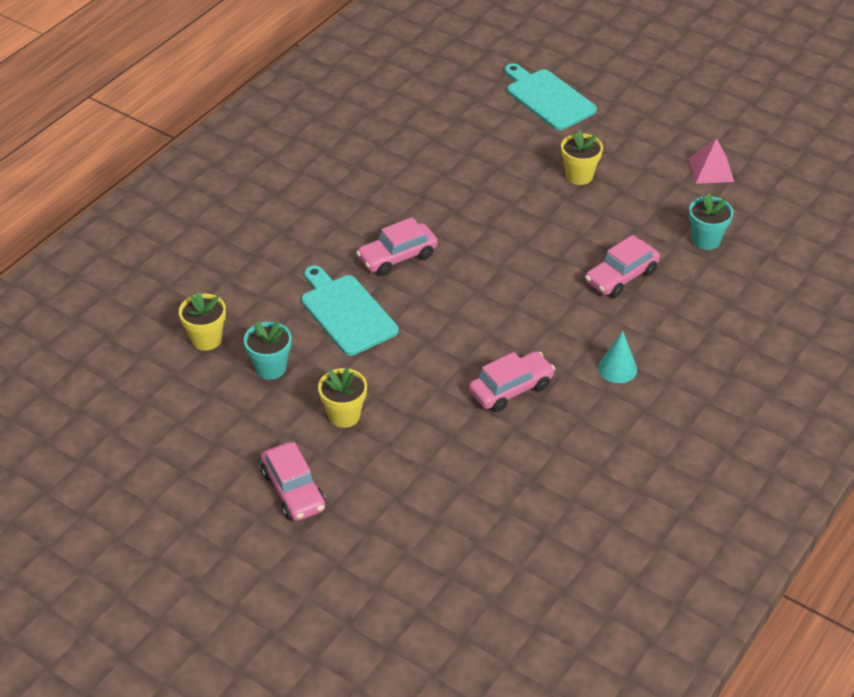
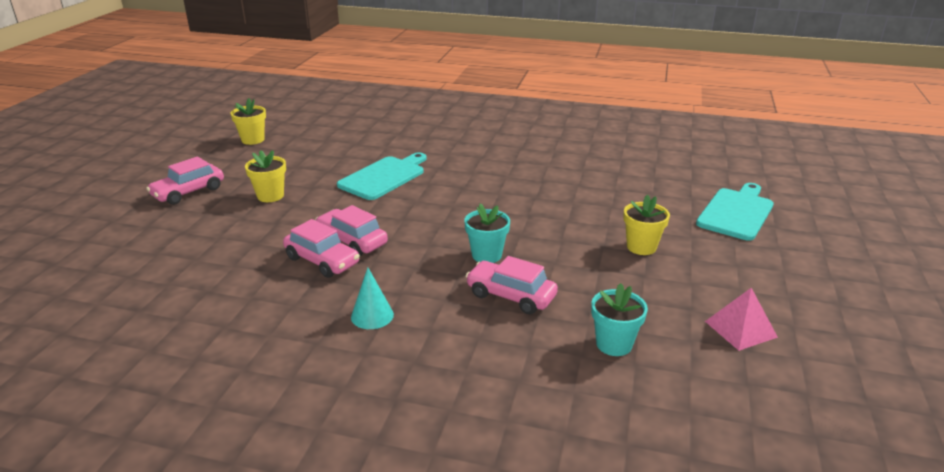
camera: 70 degrees right, 15 degrees down
yellow flower pot [179,292,226,351] -> yellow flower pot moved to [230,98,266,145]
turquoise flower pot [244,321,292,380] -> turquoise flower pot moved to [464,203,510,263]
pink car [356,217,438,276] -> pink car moved to [315,205,388,256]

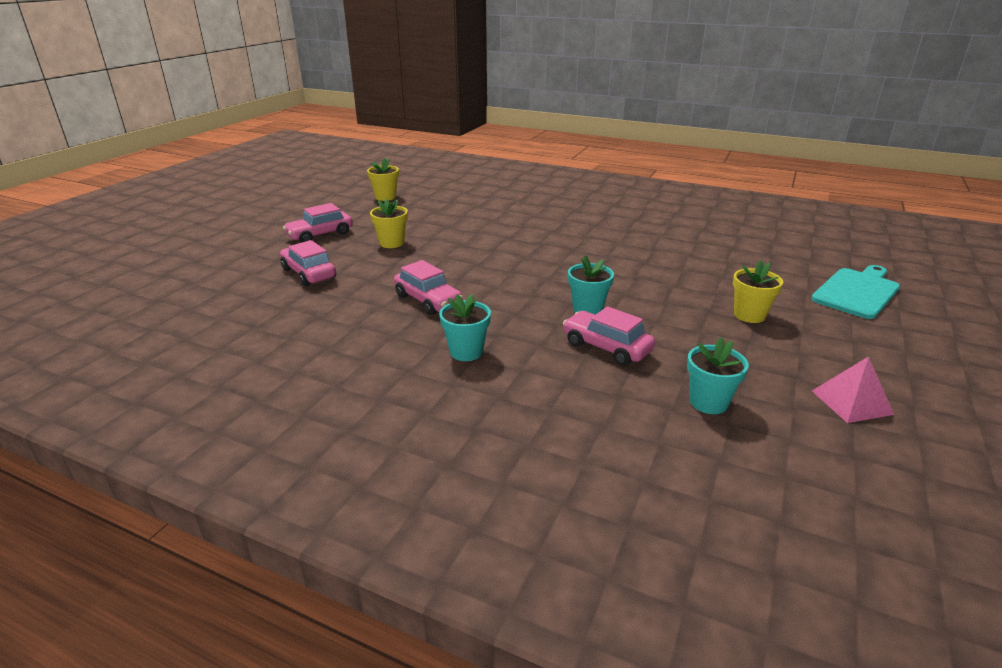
camera: 10 degrees right, 0 degrees up
pink car [315,205,388,256] -> pink car moved to [280,240,336,286]
turquoise cutting board [337,152,426,200] -> none
turquoise cone [351,268,394,329] -> turquoise flower pot [439,294,491,361]

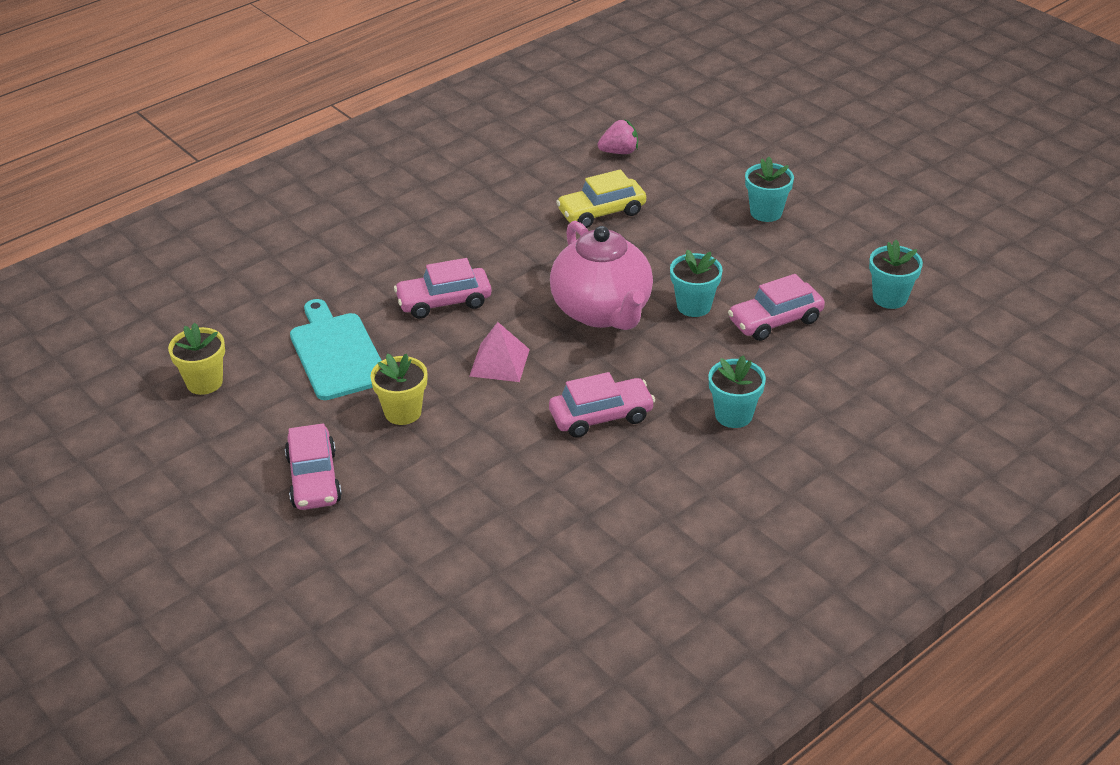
camera: 65 degrees left, 10 degrees up
pink car [280,240,336,286] -> pink car moved to [394,258,491,319]
yellow flower pot [733,260,783,323] -> turquoise flower pot [745,157,794,222]
turquoise cutting board [811,265,900,319] -> turquoise cutting board moved to [290,299,382,400]
pink pyramid [812,356,894,423] -> pink pyramid moved to [469,322,530,382]
none -> pink teapot [550,221,653,330]
none -> yellow car [556,169,646,228]
none -> pink strawberry [598,119,638,154]

